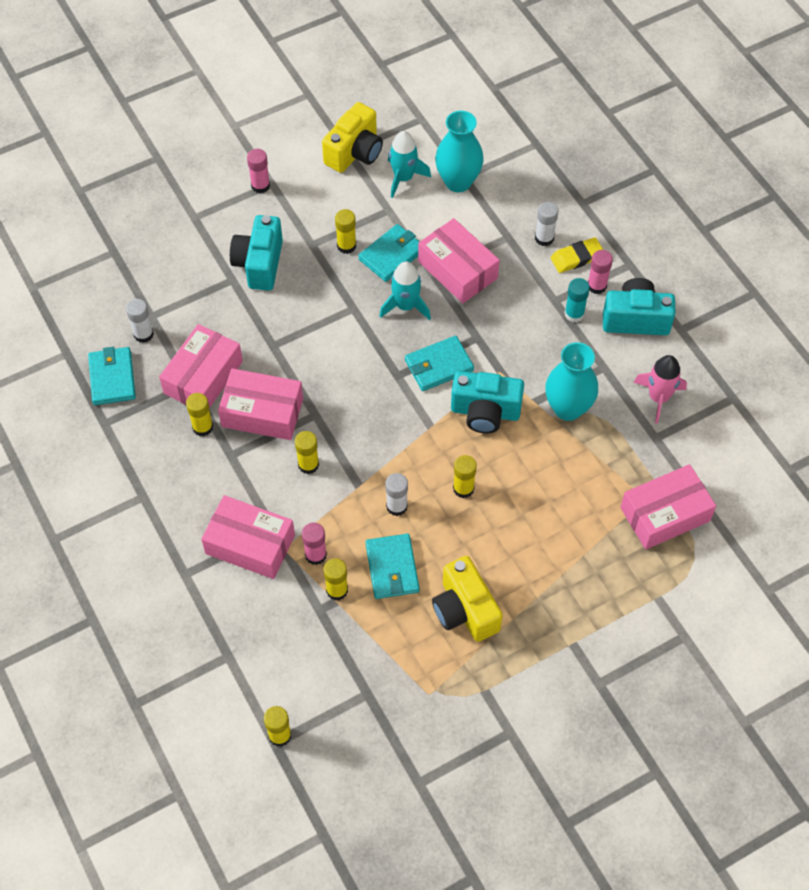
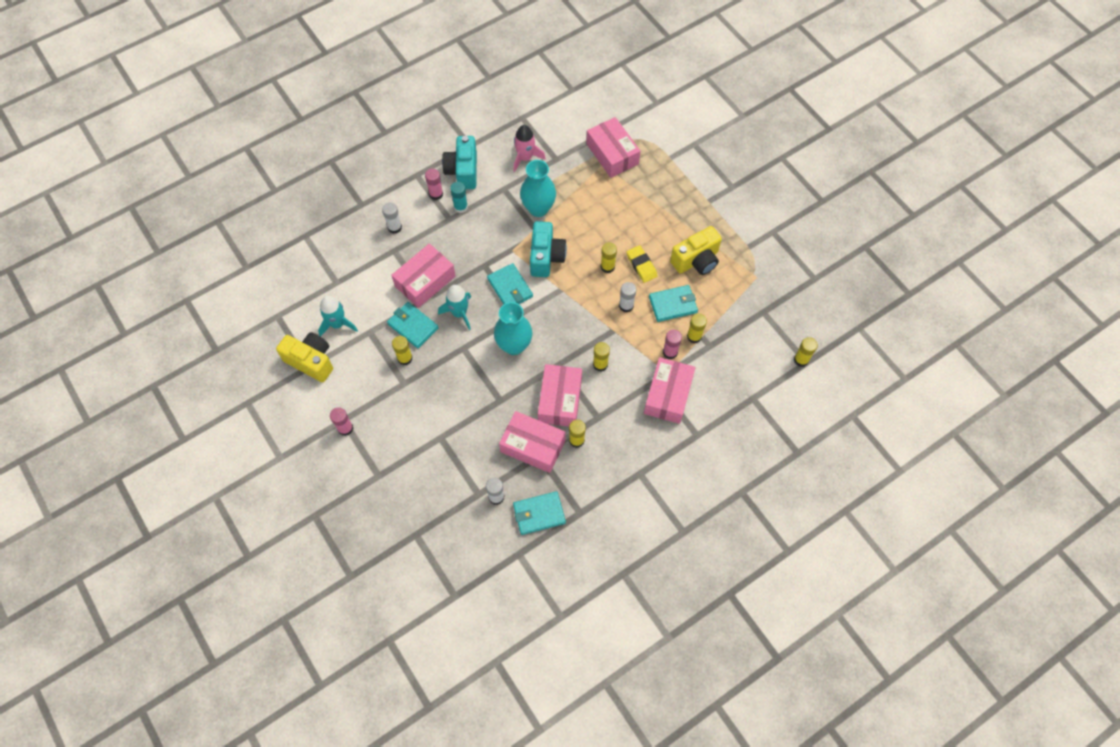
camera: 95 degrees left, 5 degrees up
turquoise camera [230,215,283,291] -> none
turquoise vase [435,111,484,192] -> turquoise vase moved to [494,302,533,355]
yellow eraser [551,237,603,273] -> yellow eraser moved to [626,245,658,283]

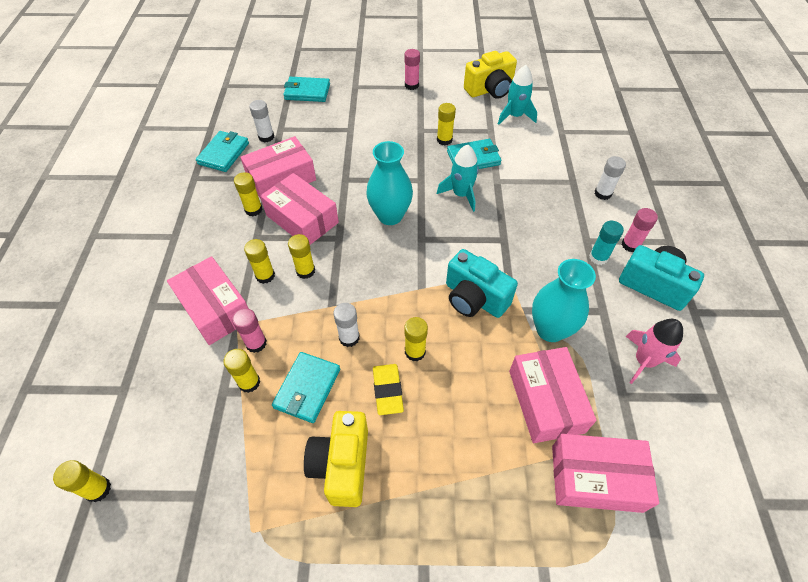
camera: 125 degrees right, 10 degrees down
pink box [391,243,456,308] -> pink box moved to [509,347,597,443]
turquoise wallet [487,263,533,305] -> turquoise wallet moved to [283,77,330,102]
yellow eraser [626,245,658,283] -> yellow eraser turned 75 degrees clockwise [373,364,404,415]
none -> yellow glue stick [244,239,275,284]

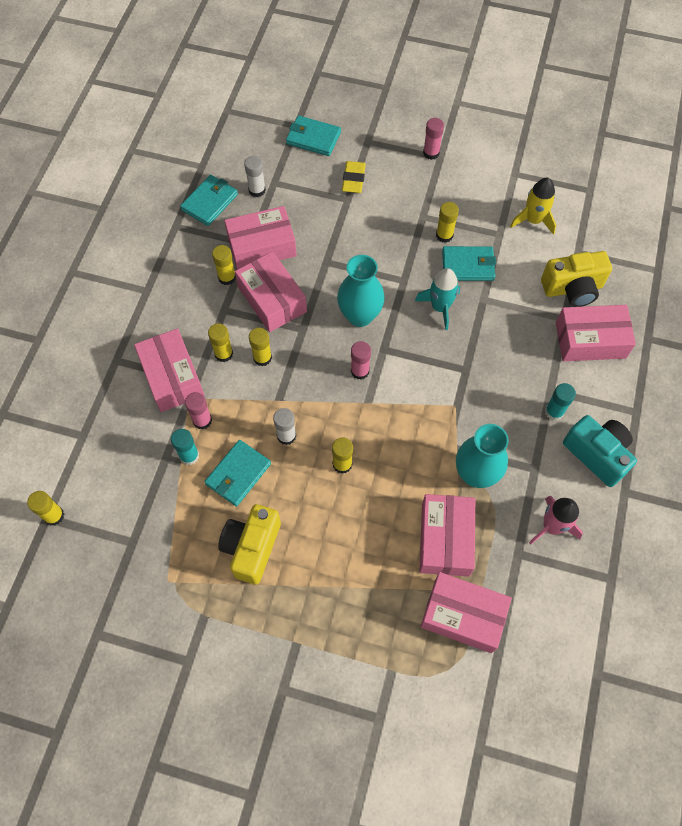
camera: 15 degrees right, 10 degrees up
yellow glue stick [223,349,260,393] -> turquoise glue stick [171,429,199,465]
yellow eraser [373,364,404,415] -> yellow eraser moved to [342,161,366,193]
turquoise camera [446,249,518,318] -> none
yellow camera [464,51,517,99] -> yellow camera moved to [541,251,612,307]
turquoise rocket [498,65,537,125] -> yellow rocket [510,178,556,235]
white glue stick [594,156,626,200] -> pink box [556,305,636,361]
pink glue stick [622,208,658,252] -> pink glue stick moved to [351,341,371,380]

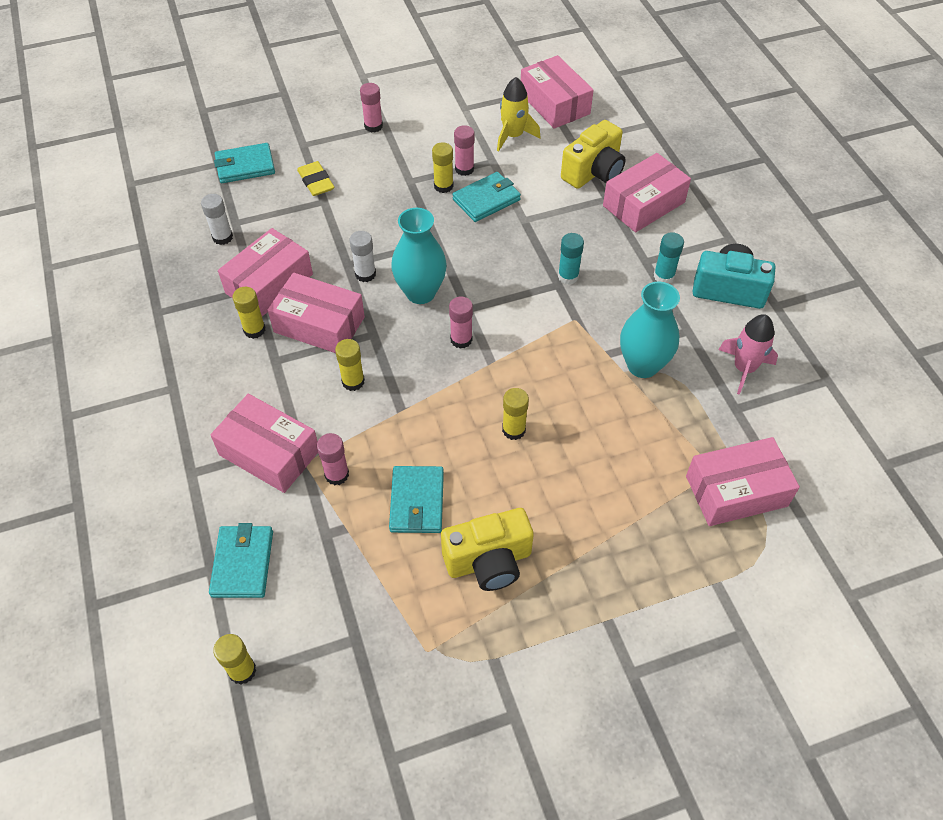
camera: 35 degrees left, 10 degrees down
turquoise glue stick [171,429,199,465] -> turquoise glue stick moved to [558,233,584,285]
turquoise wallet [180,175,238,226] -> turquoise wallet moved to [209,523,273,598]
yellow glue stick [208,323,233,362] -> none
yellow camera [218,504,281,585] -> yellow camera turned 90 degrees counterclockwise [441,508,534,591]
white glue stick [273,408,296,445] -> white glue stick moved to [350,231,376,282]
turquoise rocket [415,268,460,330] -> none
pink box [419,494,475,577] -> pink box moved to [521,55,594,129]
none -> pink glue stick [454,125,475,176]

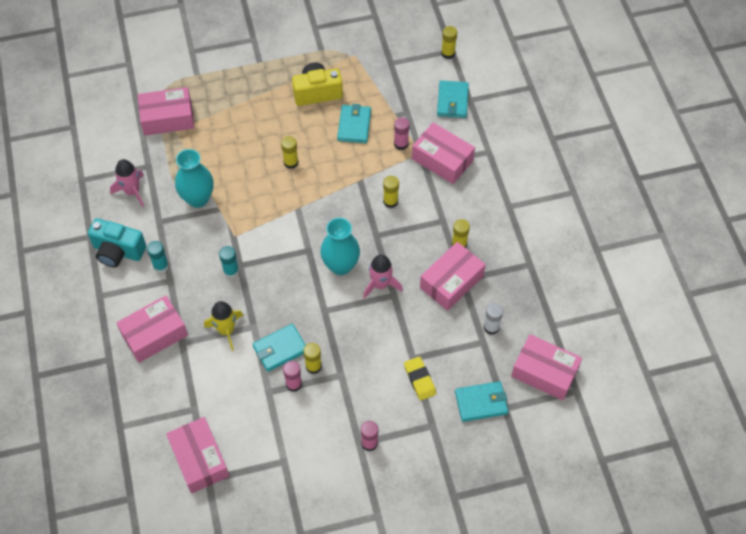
camera: 175 degrees left, 5 degrees up
pink box [268,273,365,353] -> pink box moved to [511,334,582,400]
white glue stick [350,231,376,282] -> pink rocket [363,254,403,299]
pink glue stick [449,297,473,349] -> none
yellow rocket [497,77,541,151] -> yellow rocket moved to [204,301,243,351]
yellow camera [561,120,626,189] -> none

